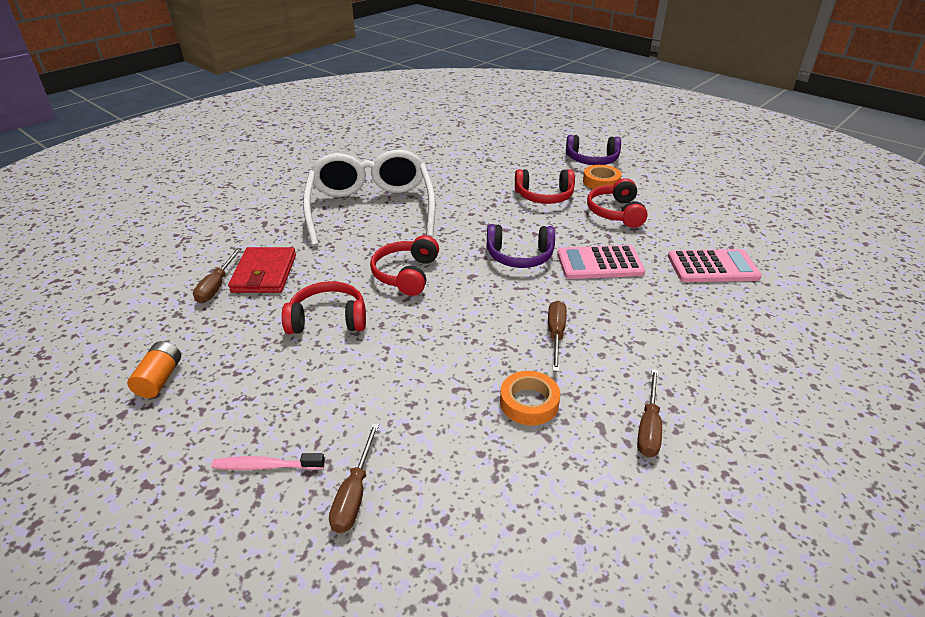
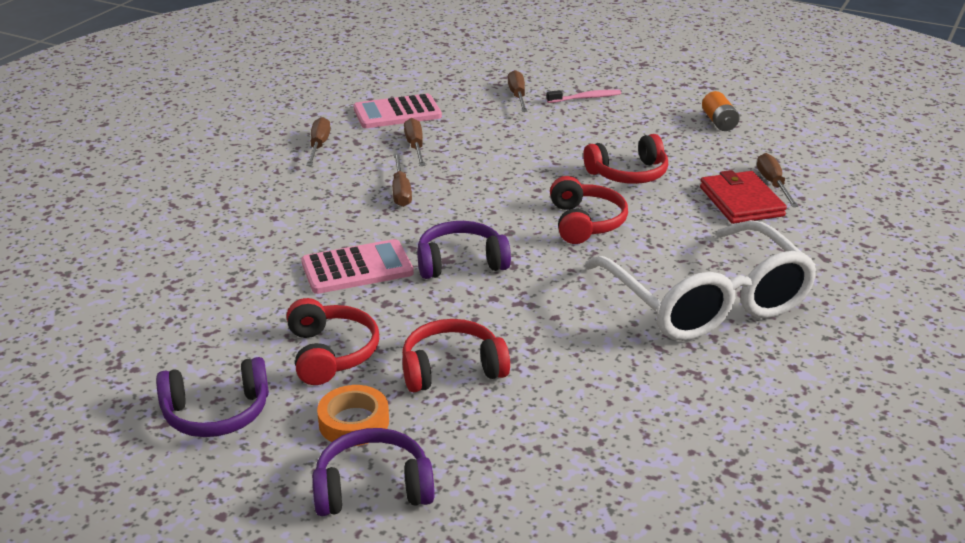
camera: 165 degrees right, 5 degrees down
orange tape [500,371,560,425] -> brown screwdriver [404,118,425,166]
pink calculator [668,249,762,282] -> pink calculator moved to [353,94,442,128]
none -> purple headphones [156,357,269,437]

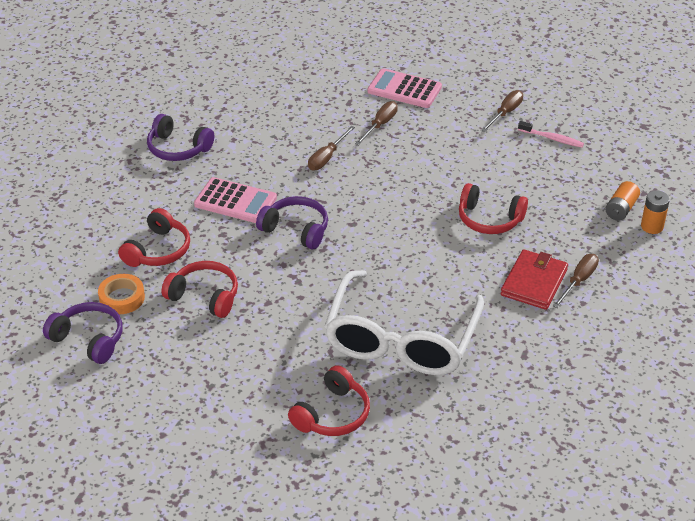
camera: 40 degrees right, 10 degrees up
purple headphones [156,357,269,437] -> purple headphones moved to [147,114,214,161]
brown screwdriver [306,117,330,166] -> none
red headphones [550,176,628,244] -> red headphones moved to [288,365,370,436]
none -> orange battery [641,190,670,234]

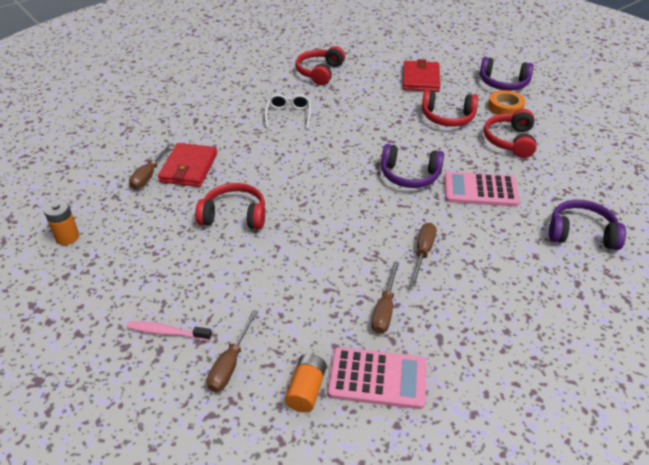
camera: 165 degrees right, 0 degrees up
white glasses [324,270,484,375] -> white glasses [265,94,311,129], size x0.41
orange battery [605,181,640,221] -> orange battery moved to [285,354,327,412]
none -> red wallet [403,59,440,92]

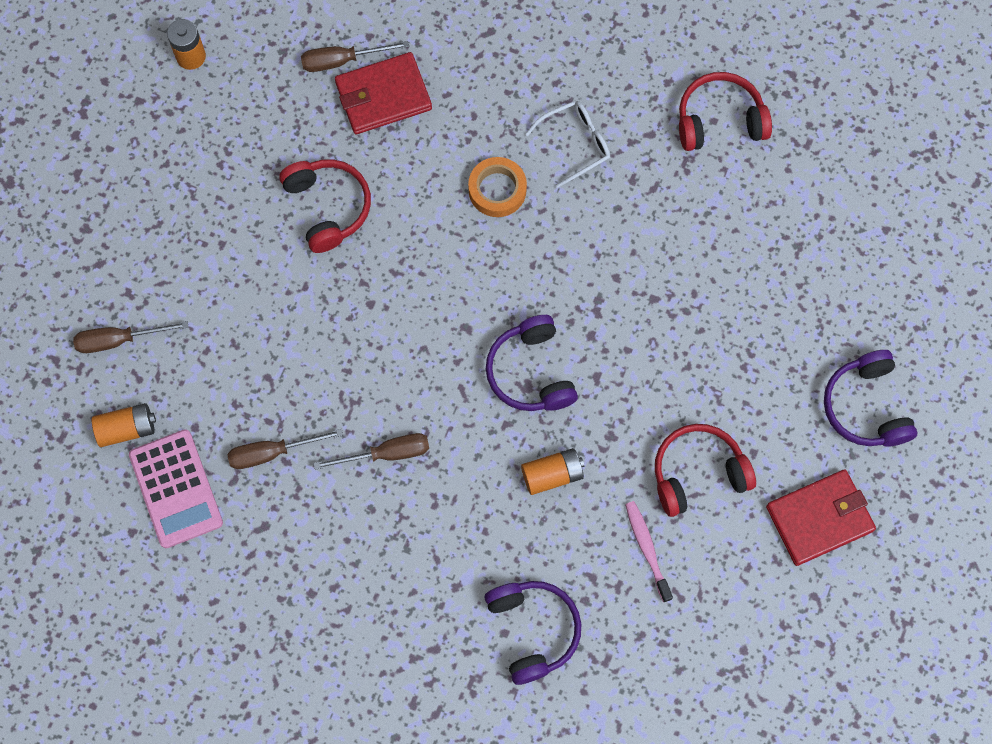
camera: 60 degrees right, 30 degrees up
pink toothbrush [127,321,212,341] -> pink toothbrush moved to [625,501,673,602]
red wallet [403,59,440,92] -> red wallet moved to [766,469,876,566]
red headphones [422,90,478,127] -> none
pink calculator [444,172,520,207] -> orange battery [521,448,585,495]
orange tape [488,90,525,115] -> orange tape moved to [468,157,527,217]

